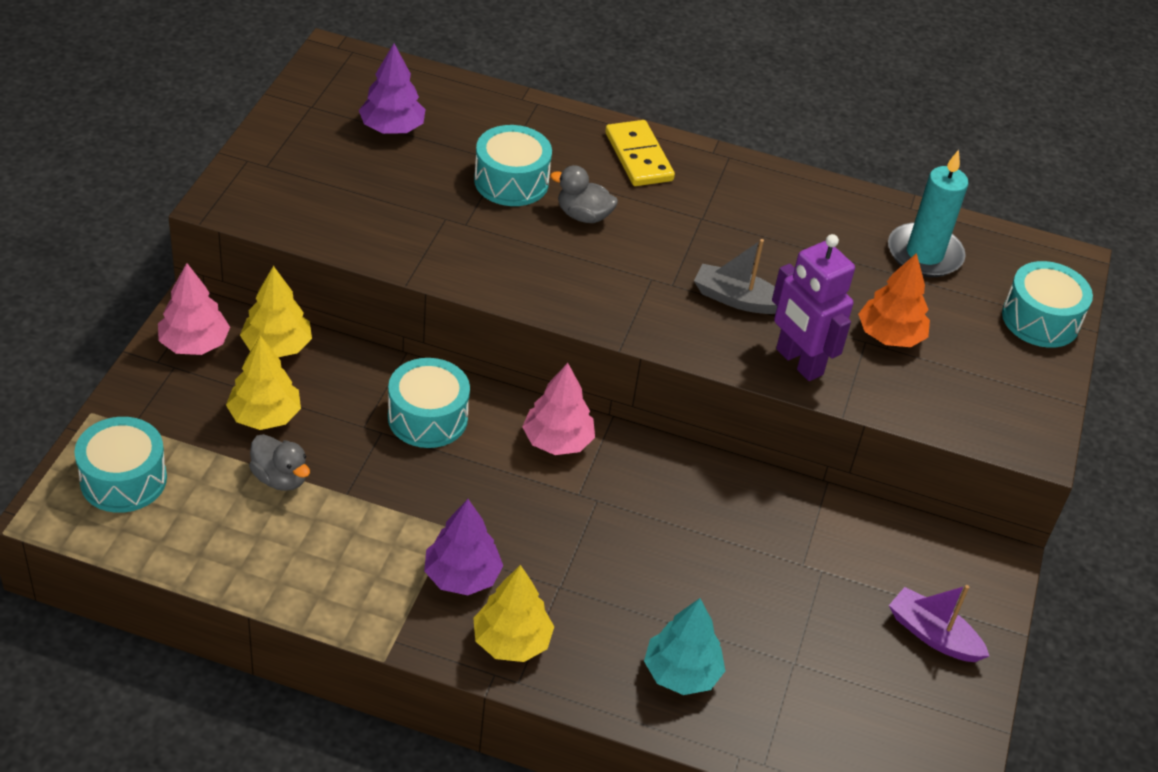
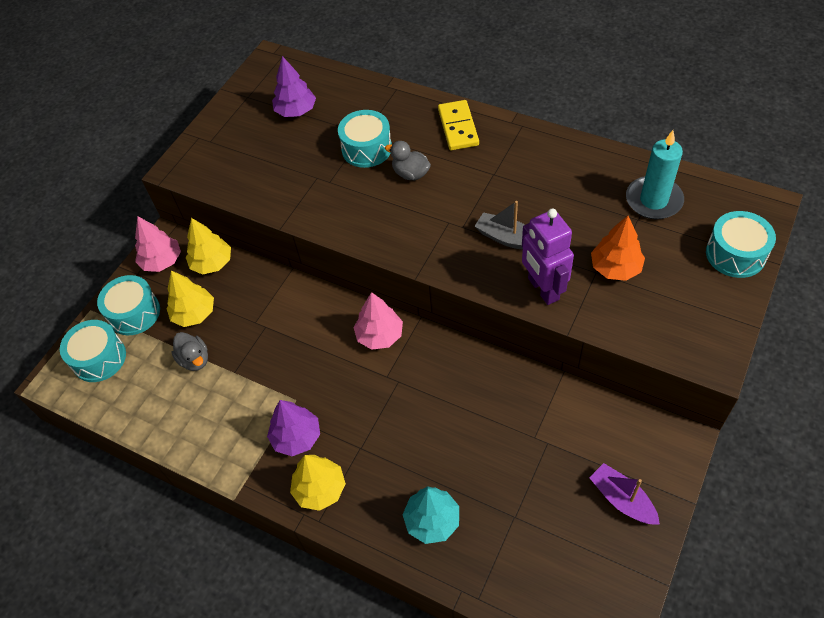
camera: 20 degrees right, 10 degrees up
turquoise drum [388,358,470,448] -> turquoise drum moved to [97,275,160,335]

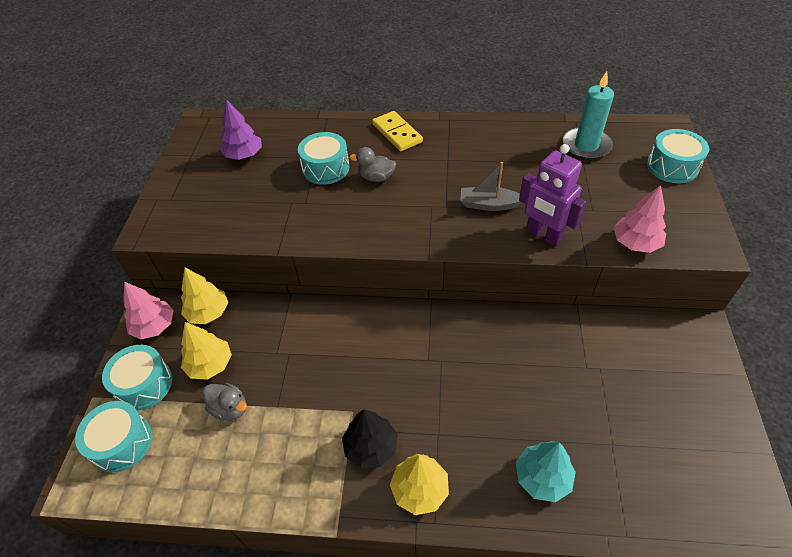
camera: 25 degrees left, 5 degrees down
purple tree [267,400,320,456] -> black tree [342,409,398,468]
pink tree [353,292,403,350] -> pink tree moved to [613,185,666,253]
purple boat [589,463,660,525] -> none
orange tree [591,216,645,281] -> none

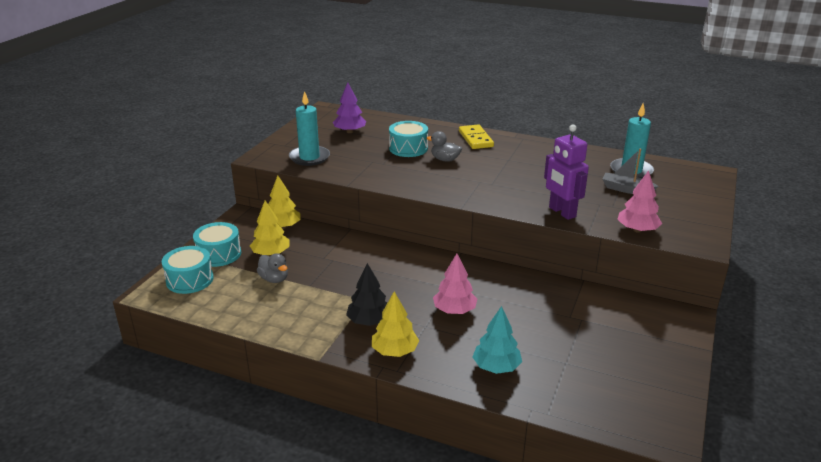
camera: 15 degrees right, 20 degrees down
pink tree [123,282,174,339] -> pink tree moved to [433,254,477,314]
grey boat [460,162,521,211] -> grey boat moved to [602,149,659,194]
turquoise drum [647,129,709,183] -> none
none -> turquoise candle [289,91,330,166]

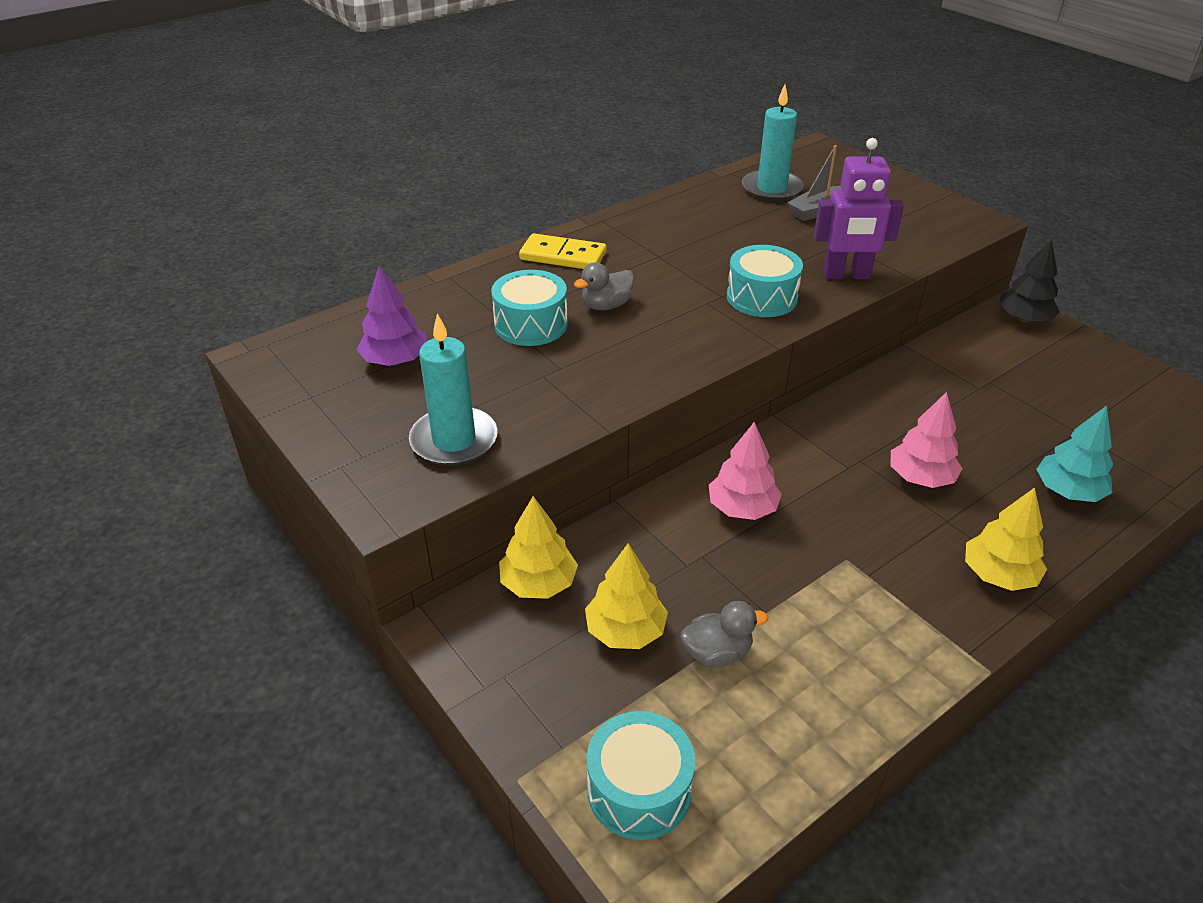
camera: 60 degrees left, 10 degrees up
turquoise drum [193,222,241,267] -> turquoise drum moved to [727,245,803,317]
black tree [346,263,387,326] -> black tree moved to [999,240,1060,323]
pink tree [617,170,662,233] -> pink tree moved to [709,422,782,520]

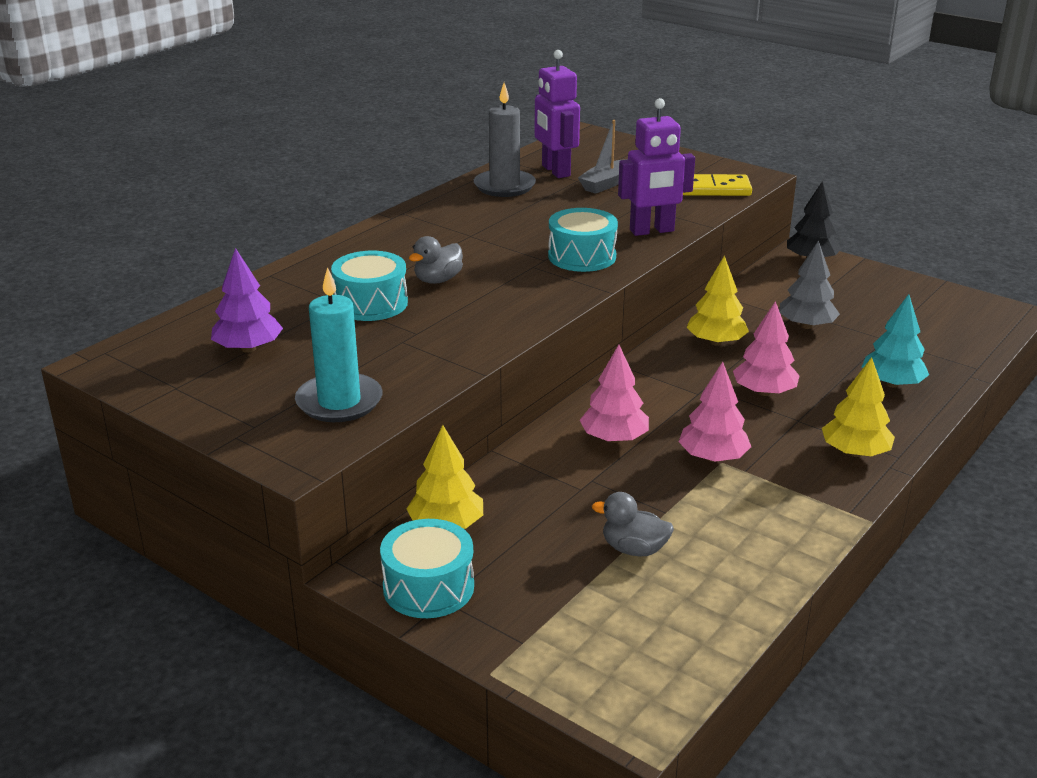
camera: 15 degrees left, 10 degrees down
yellow domino [519,233,606,269] -> yellow domino moved to [683,174,752,196]
yellow tree [585,544,668,649] -> yellow tree moved to [686,255,749,346]
turquoise drum [587,711,695,840] -> turquoise drum moved to [380,519,474,618]
grey duck [680,601,768,667] -> grey duck turned 135 degrees counterclockwise [592,492,674,556]
turquoise candle [742,85,804,202] -> purple robot [535,50,580,178]
none -> grey candle [474,83,536,197]
none -> pink tree [679,362,751,462]
none -> grey tree [779,240,840,329]

